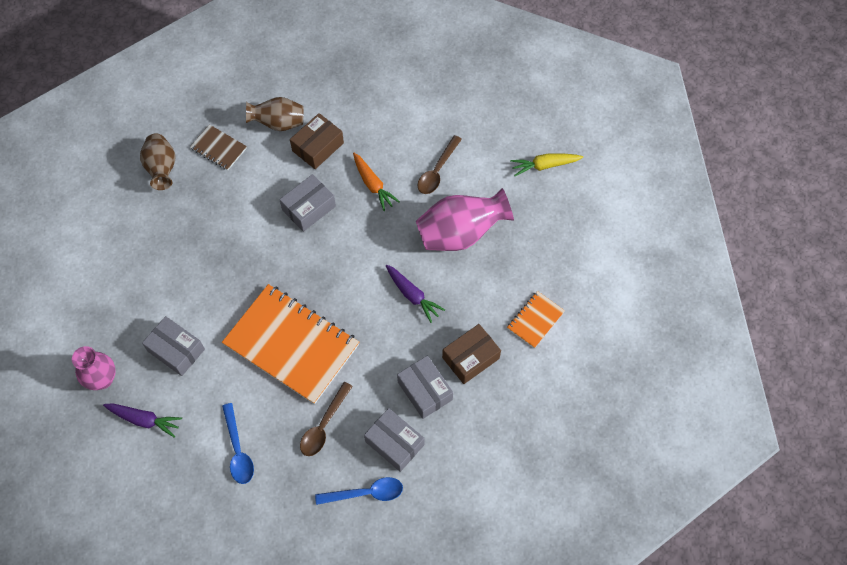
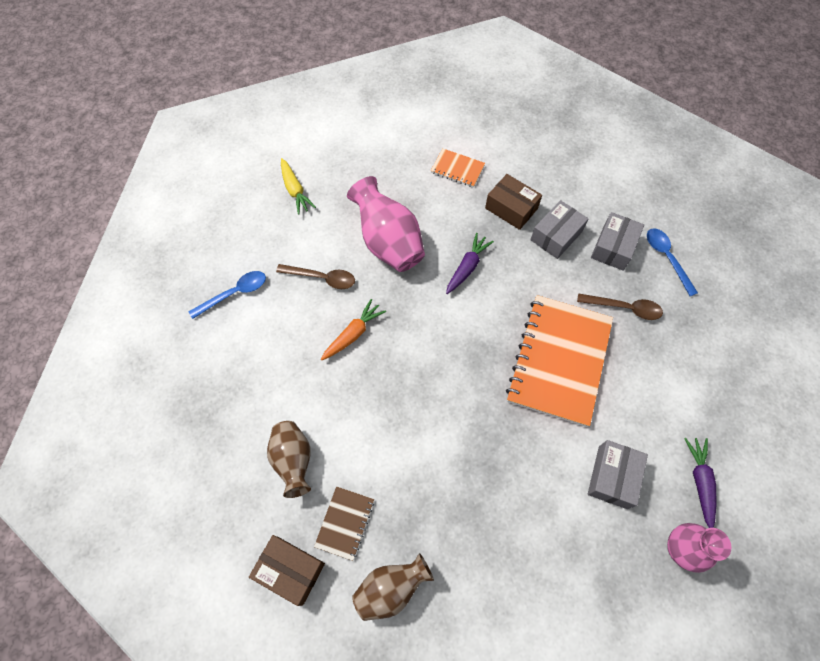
camera: 105 degrees left, 0 degrees up
blue spoon [222,403,254,484] -> blue spoon moved to [189,271,266,319]
grey box [279,174,336,232] -> none
brown box [290,113,344,169] -> brown box moved to [249,535,325,606]

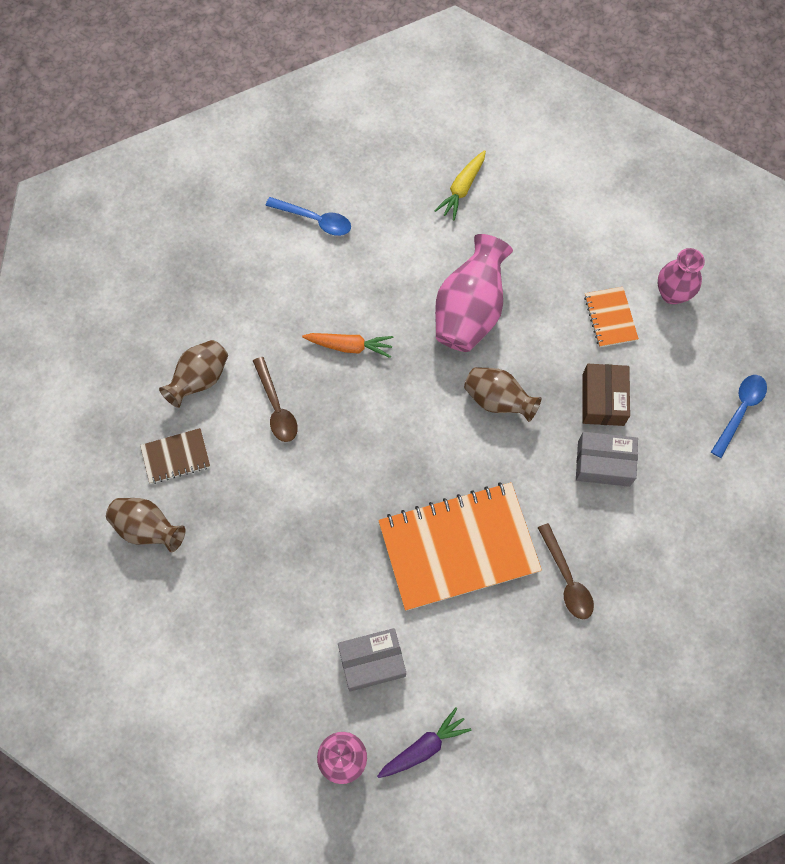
camera: 55 degrees right, 5 degrees up
brown box [249,535,325,606] -> none
brown spoon [276,264,355,289] -> brown spoon moved to [253,357,298,442]
purple carrot [446,233,494,294] -> brown vase [464,367,541,422]
grey box [591,212,644,271] -> none
blue spoon [647,228,698,296] -> blue spoon moved to [711,375,767,458]
none -> pink vase [658,248,705,304]

